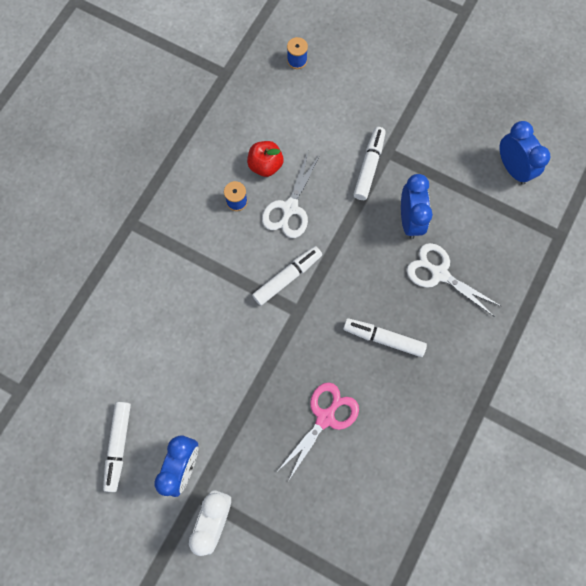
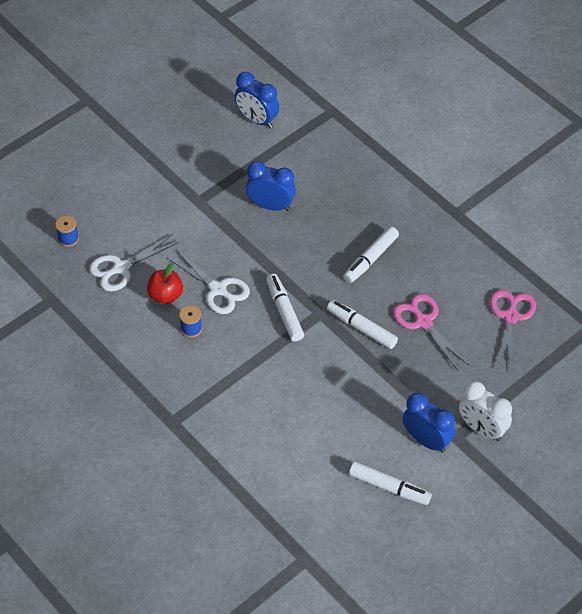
camera: 70 degrees left, 20 degrees down
white marker [353,127,386,200] -> white marker moved to [327,300,398,349]
white scissors [407,243,501,317] -> white scissors moved to [89,234,179,292]
blue clock [500,121,550,185] -> blue clock turned 135 degrees counterclockwise [235,72,279,128]
none -> pink scissors [490,290,536,372]

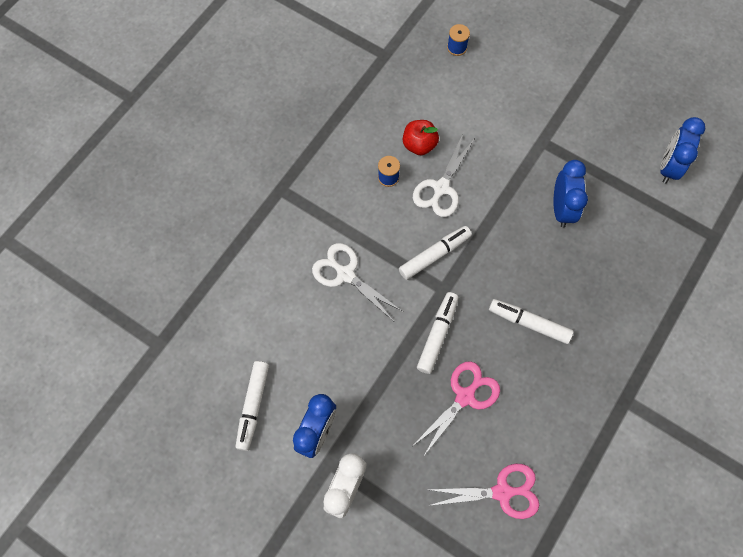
camera: 75 degrees right, 15 degrees up
white scissors [89,234,179,292] -> white scissors moved to [312,243,403,320]

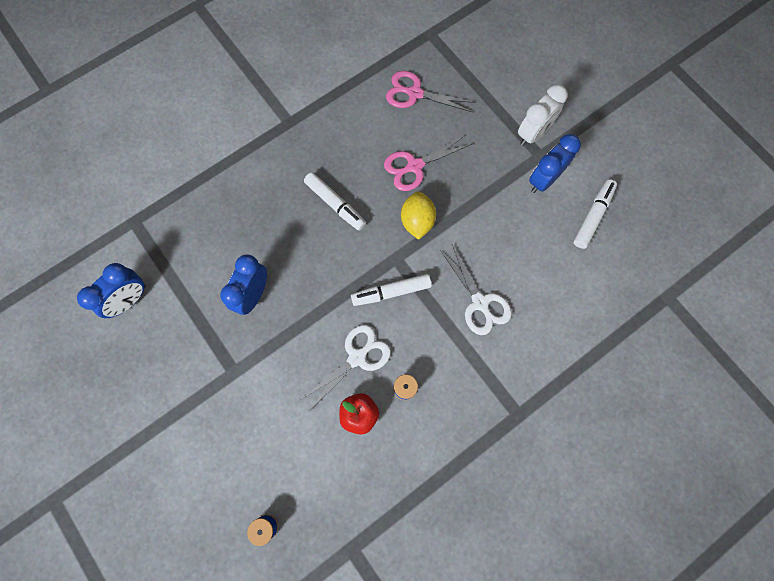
camera: 160 degrees left, 5 degrees up
white marker [417,292,459,374] -> yellow lemon [401,191,436,240]

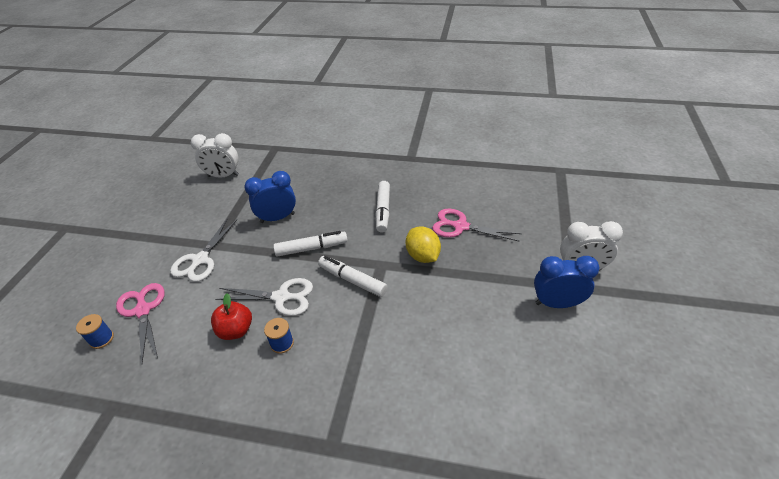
camera: 50 degrees right, 30 degrees down
blue clock [77,263,146,318] -> white clock [191,133,239,177]
pink scissors [386,71,475,112] -> pink scissors moved to [116,283,165,363]
yellow lemon [401,191,436,240] -> yellow lemon turned 75 degrees counterclockwise [406,227,441,263]
white scissors [440,245,512,335] -> white scissors moved to [170,218,237,282]
white marker [574,179,617,249] -> white marker moved to [273,231,348,257]

